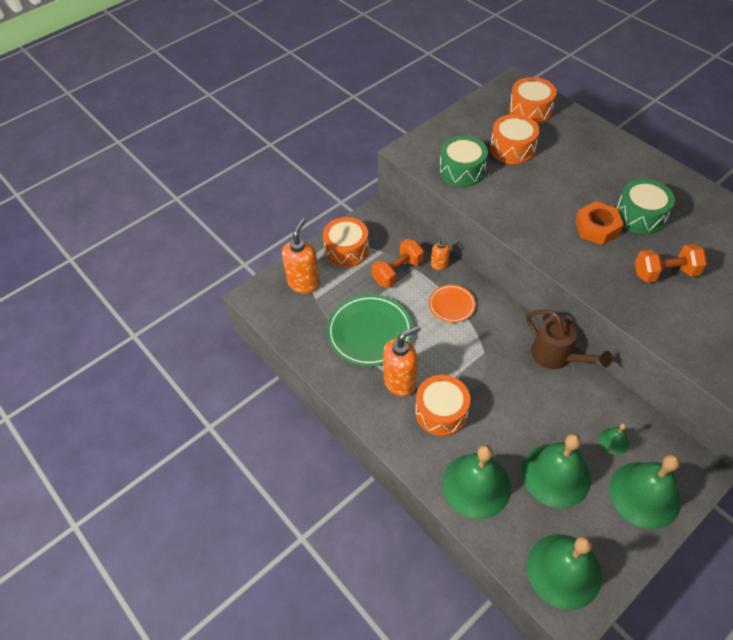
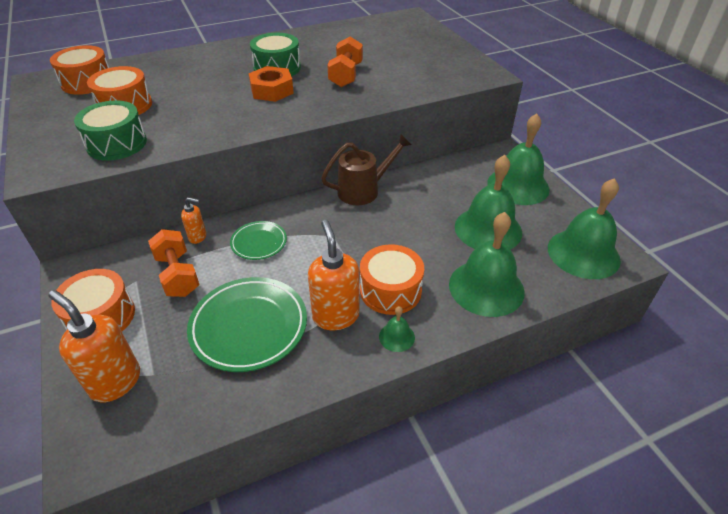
camera: 75 degrees left, 10 degrees down
orange plate [429,285,476,323] -> green plate [230,221,287,260]
green bell [599,423,629,455] -> green bell moved to [379,306,415,352]

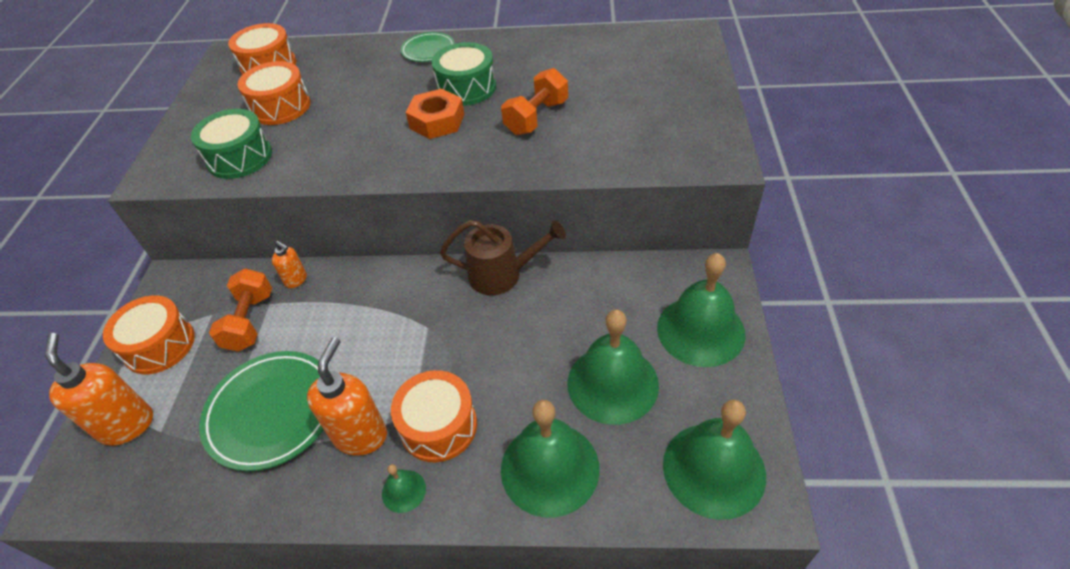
camera: 30 degrees right, 5 degrees up
green plate [230,221,287,260] -> green plate moved to [401,32,455,62]

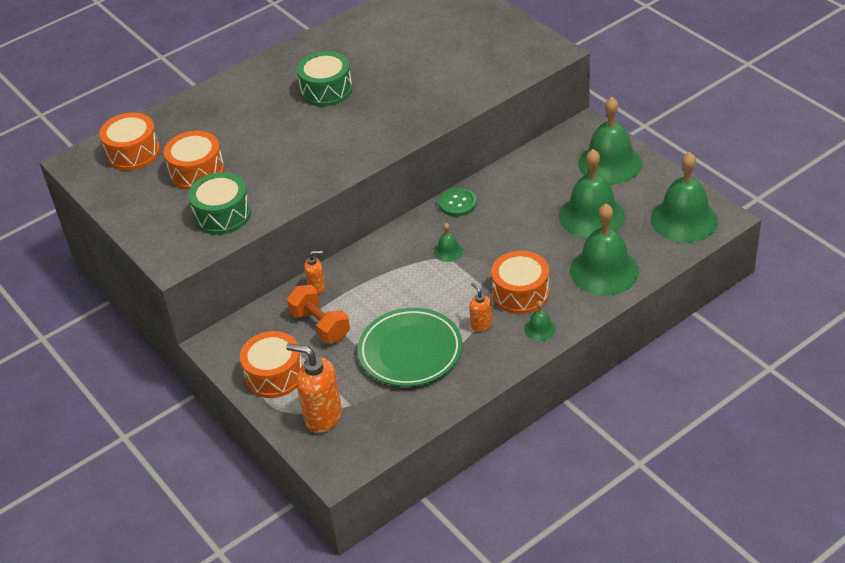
camera: 40 degrees left, 5 degrees down
orange soap dispenser [307,337,387,456] -> orange soap dispenser [469,282,492,332], size x0.53
green plate [401,32,455,62] -> none
orange nut [406,89,465,139] -> none
brown watering can [440,220,566,295] -> green button [438,188,477,217]
orange dumbbell [501,68,568,135] -> none
none -> green bell [434,223,463,262]

